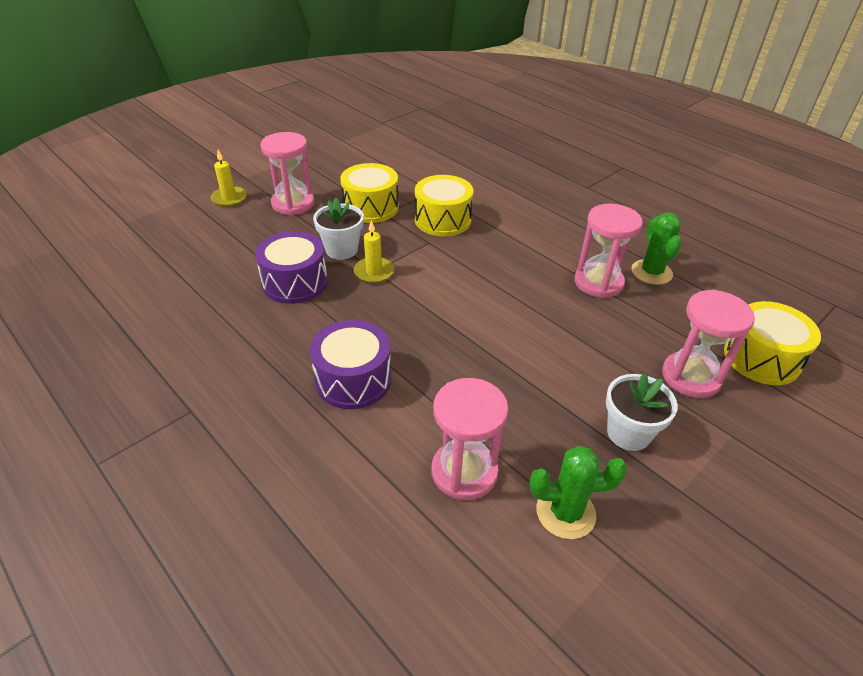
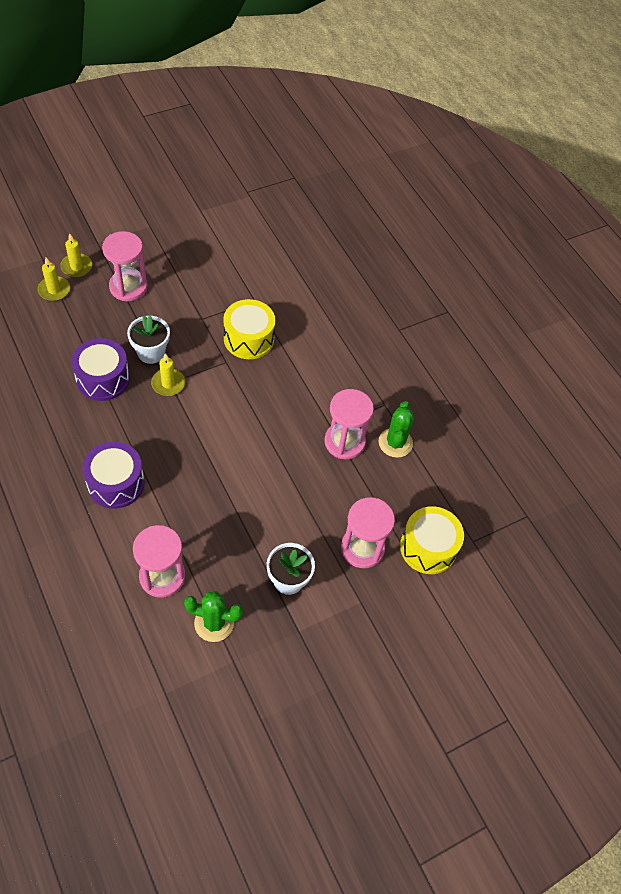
camera: 10 degrees right, 15 degrees up
yellow drum [340,163,399,223] -> none
none -> yellow candle [38,257,70,301]

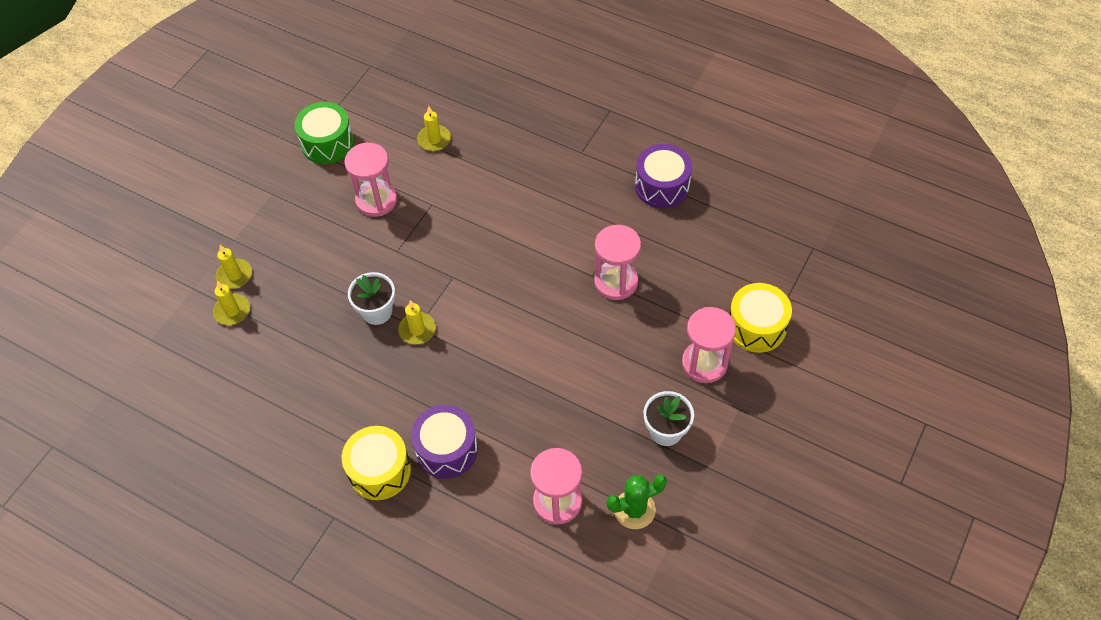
camera: 25 degrees left, 0 degrees up
purple drum [71,338,130,401] -> purple drum moved to [635,144,692,208]
pink hourglass [102,231,148,301] -> pink hourglass moved to [344,143,397,217]
yellow drum [223,299,275,359] -> yellow drum moved to [342,426,411,500]
green cactus [379,401,414,458] -> none
none -> green drum [295,102,354,164]
none -> yellow candle [417,106,451,151]

